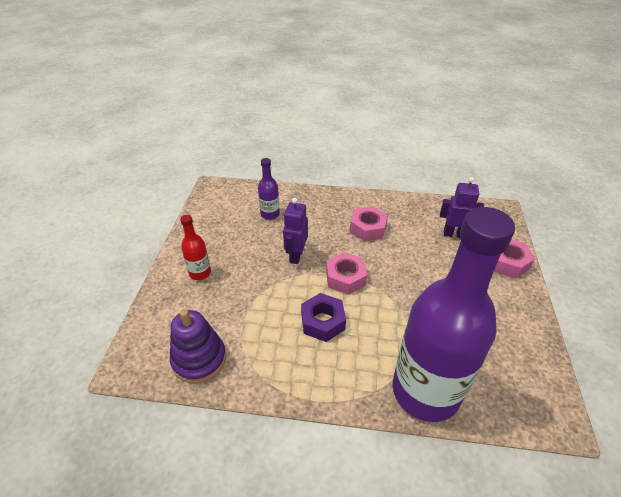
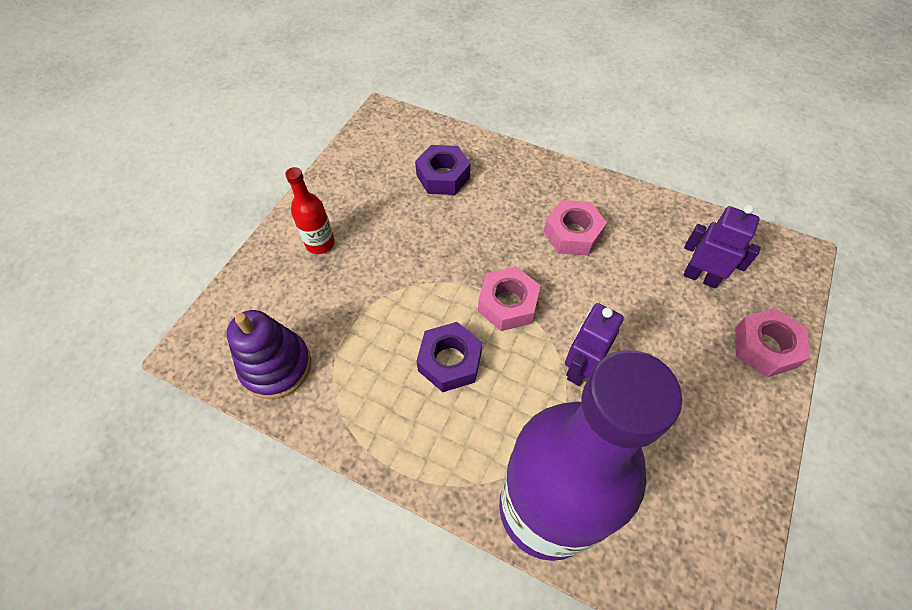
camera: 20 degrees right, 15 degrees up
purple bottle [258,158,280,220] -> purple nut [415,145,470,195]
purple robot [283,198,308,264] -> purple robot moved to [565,303,624,386]

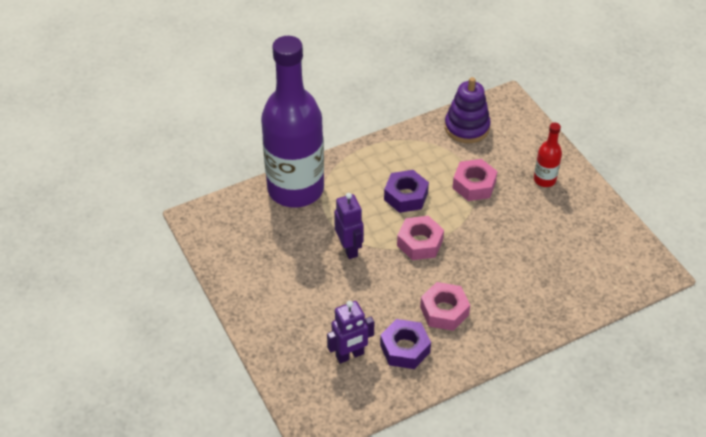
camera: 125 degrees right, 10 degrees down
purple nut [415,145,470,195] -> purple nut moved to [380,319,431,369]
pink nut [735,308,810,377] -> pink nut moved to [452,159,498,201]

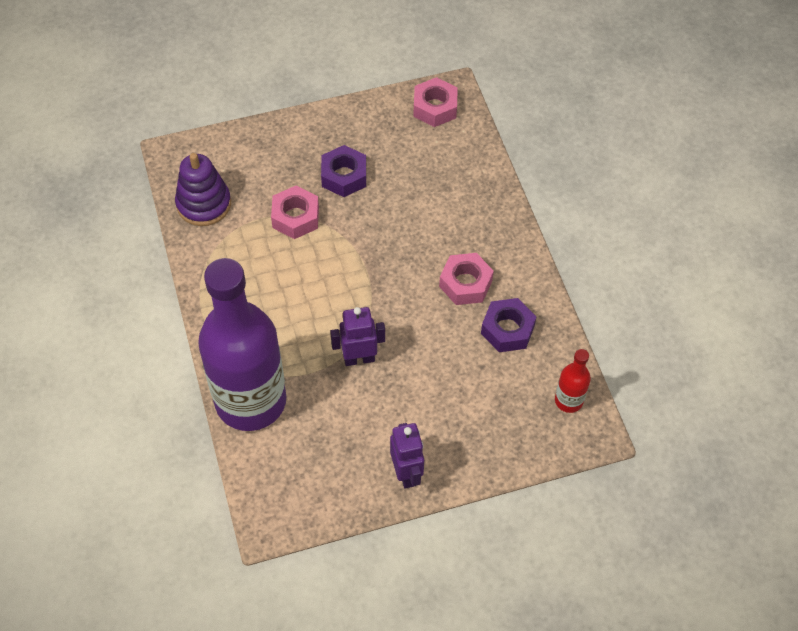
camera: 80 degrees left, 10 degrees up
purple robot [327,301,374,364] -> purple robot moved to [390,423,424,489]
purple nut [384,170,429,213] -> purple nut moved to [321,145,366,197]
pink nut [397,216,444,260] -> pink nut moved to [413,77,458,127]
red bottle [534,123,562,187] -> red bottle moved to [555,349,591,413]

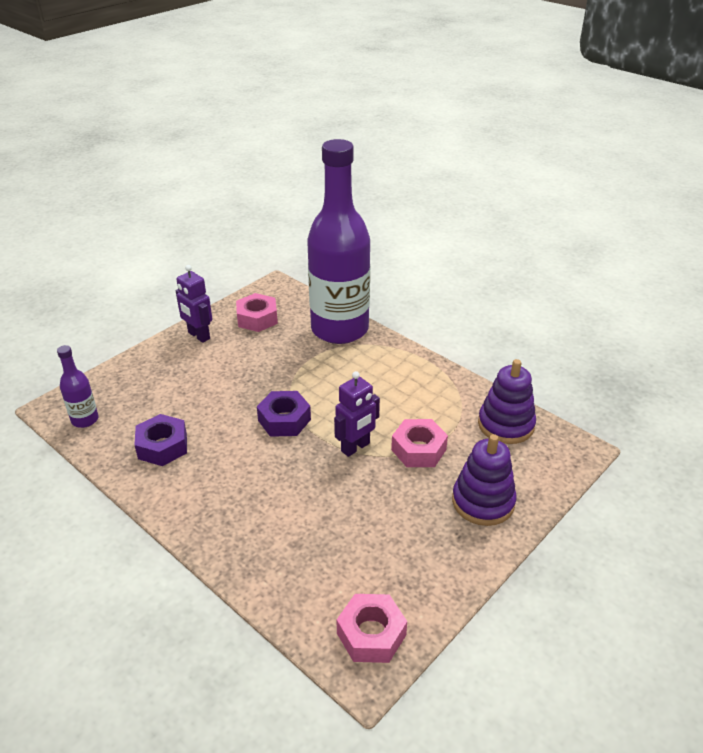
camera: 150 degrees right, 20 degrees down
purple nut [321,145,366,197] -> purple nut moved to [257,391,311,437]
purple robot [330,307,385,366] -> purple robot moved to [334,371,380,457]
pink nut [439,253,494,305] -> pink nut moved to [236,293,278,332]
red bottle [555,349,591,413] -> purple bottle [57,345,99,428]
none -> purple stacking toy [452,434,517,526]

